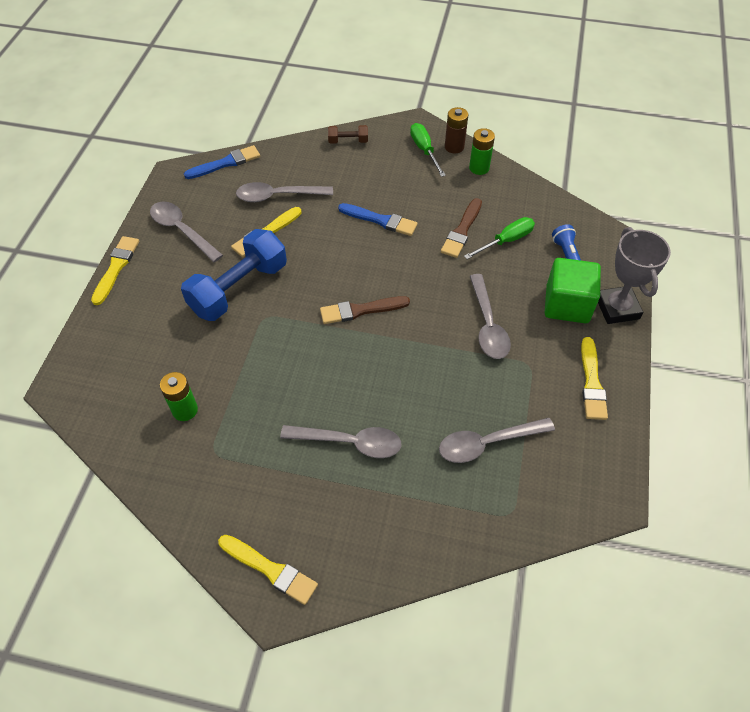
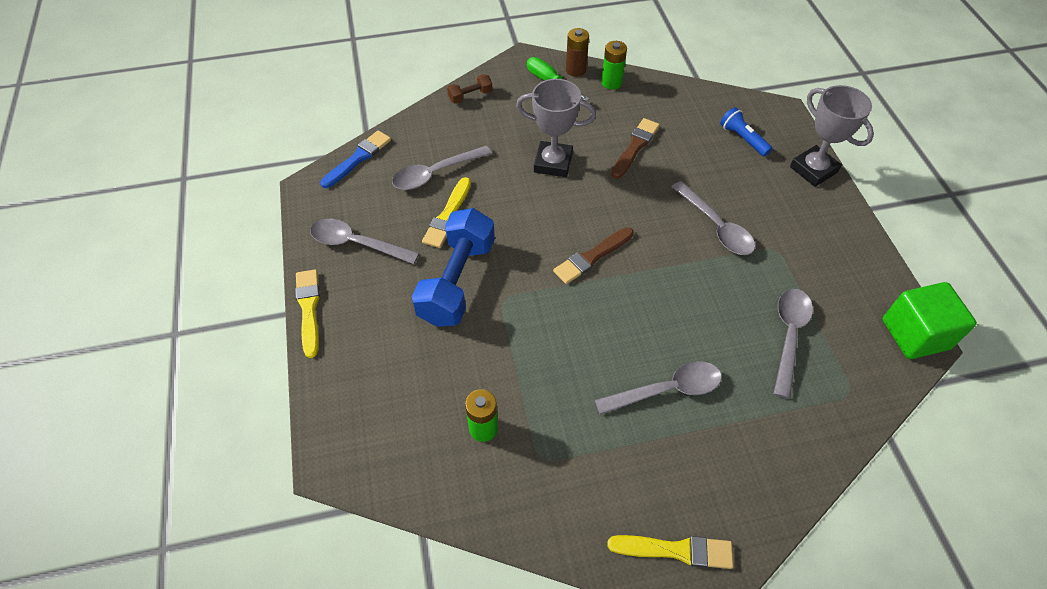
camera: 25 degrees left, 0 degrees up
blue brush [338,203,418,236] -> grey trophy [516,79,596,177]
grey spoon [439,418,555,463] -> grey spoon turned 150 degrees clockwise [773,289,813,399]
brown brush [441,198,482,258] -> brown brush turned 150 degrees counterclockwise [611,118,659,179]
green screwdriver [464,217,535,259] -> none
green cube [545,258,601,323] -> green cube moved to [883,282,977,359]
yellow brush [581,337,608,420] -> none

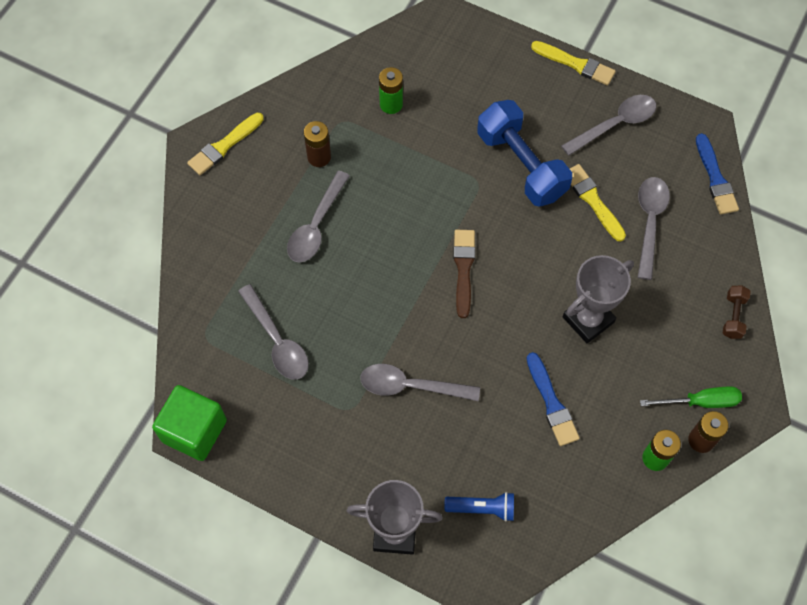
camera: 130 degrees right, 10 degrees up
brown brush [611,118,659,179] -> blue brush [527,352,580,446]
none -> brown battery [304,121,331,167]

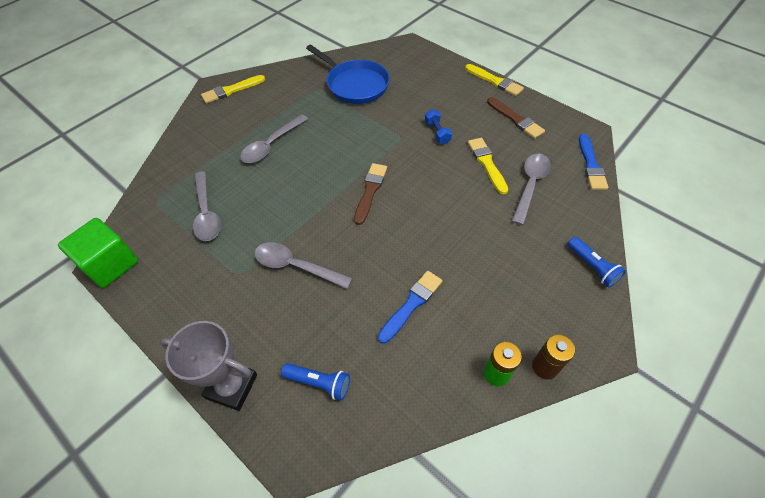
camera: 15 degrees right, 10 degrees down
brown battery [304,121,331,167] -> none
green battery [379,67,403,114] -> blue pan [306,44,390,104]
blue dumbbell [477,100,572,207] -> blue dumbbell [425,109,452,144], size x0.44
blue brush [527,352,580,446] -> blue brush turned 135 degrees counterclockwise [378,271,443,344]
grey spoon [561,95,656,156] -> brown brush [487,97,545,139]
grey trophy [563,255,634,344] -> none
green screwdriver [640,386,742,408] -> none
brown dumbbell [723,286,751,339] -> blue flashlight [568,237,626,287]

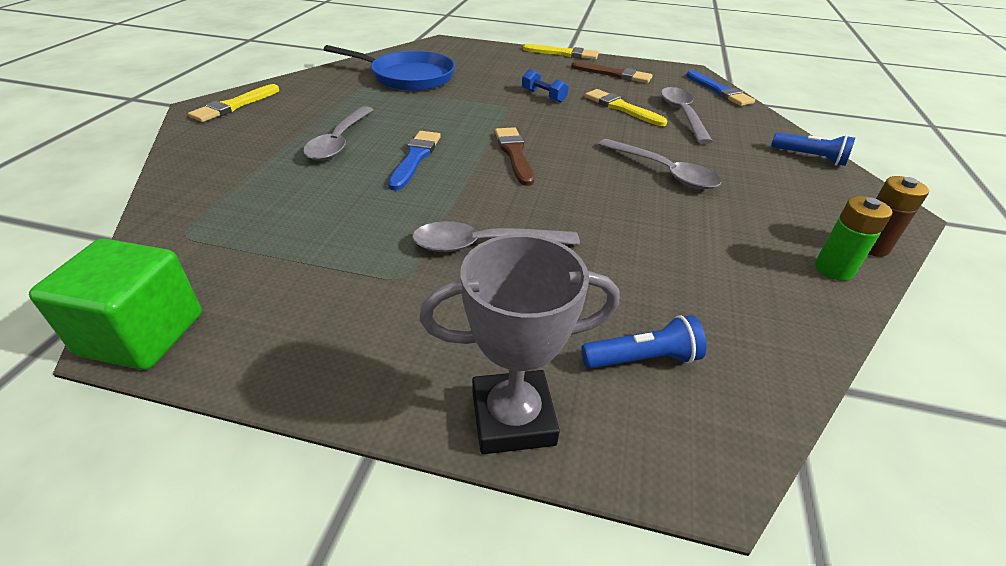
camera: 30 degrees left, 15 degrees down
grey spoon [193,172,221,241] -> grey spoon moved to [598,139,722,189]
blue brush [378,271,443,344] -> blue brush moved to [388,131,441,190]

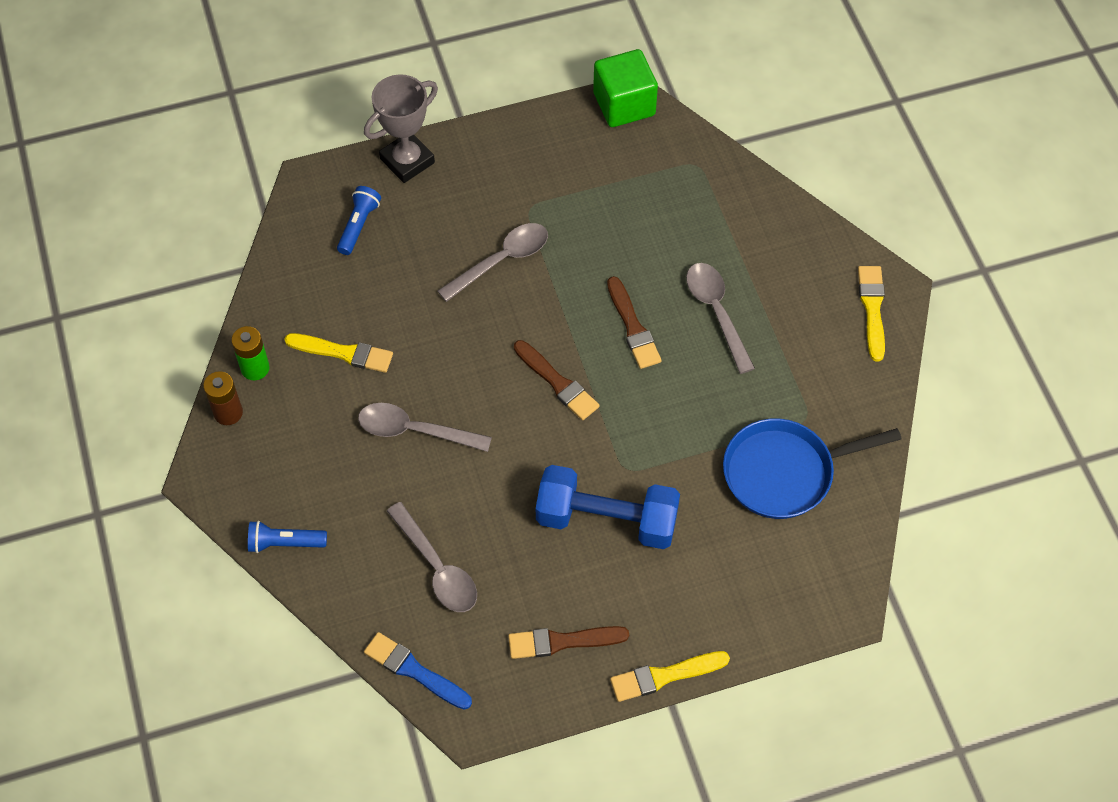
camera: 150 degrees right, 20 degrees up
blue brush [388,131,441,190] -> brown brush [607,276,662,369]
blue dumbbell [522,69,569,103] -> blue dumbbell [536,465,680,549], size x2.25
blue flashlight [581,315,706,369] -> blue flashlight turned 150 degrees clockwise [337,186,381,255]
yellow brush [585,89,667,126] -> yellow brush moved to [284,333,393,373]

